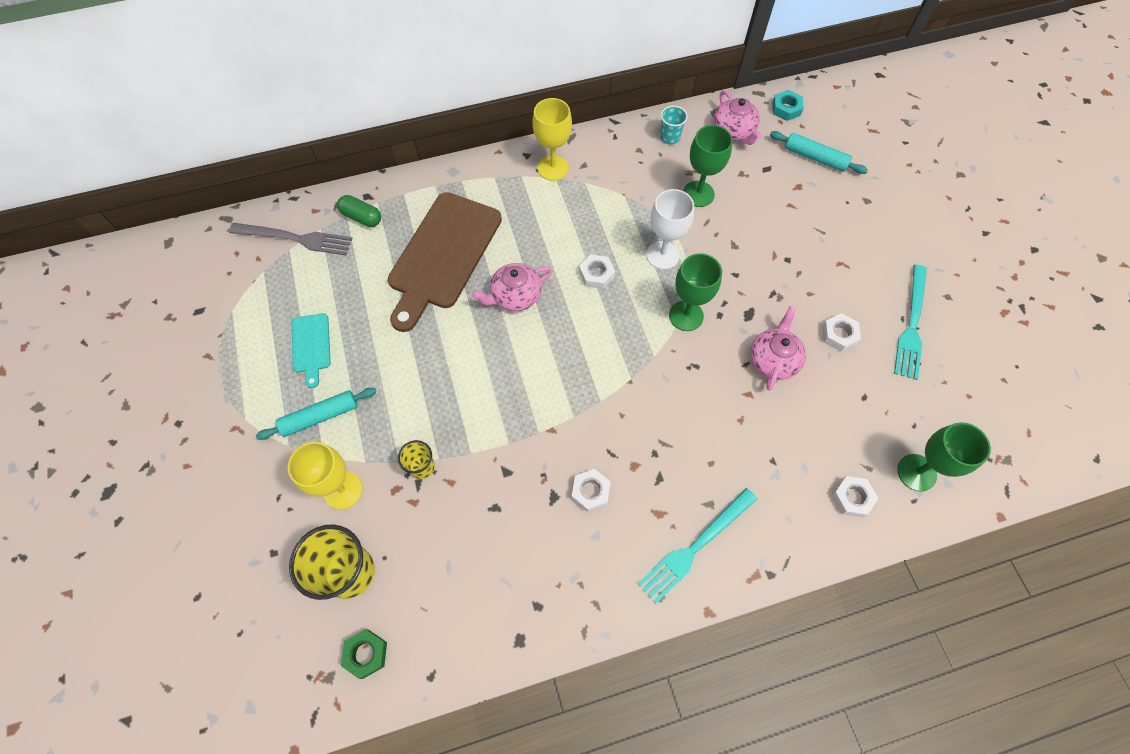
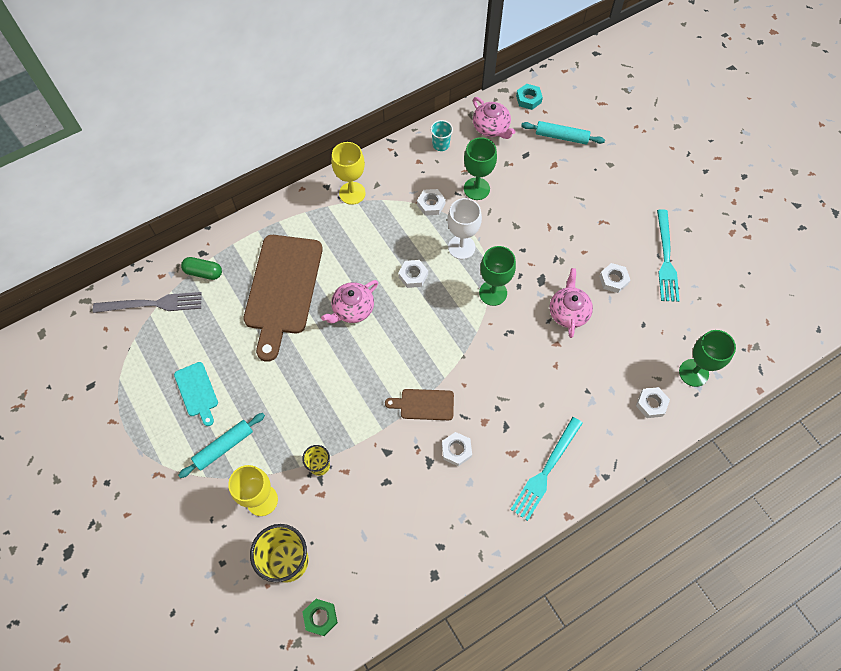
camera: 15 degrees left, 0 degrees up
none -> brown cutting board [385,389,454,420]
none -> white nut [417,189,446,216]

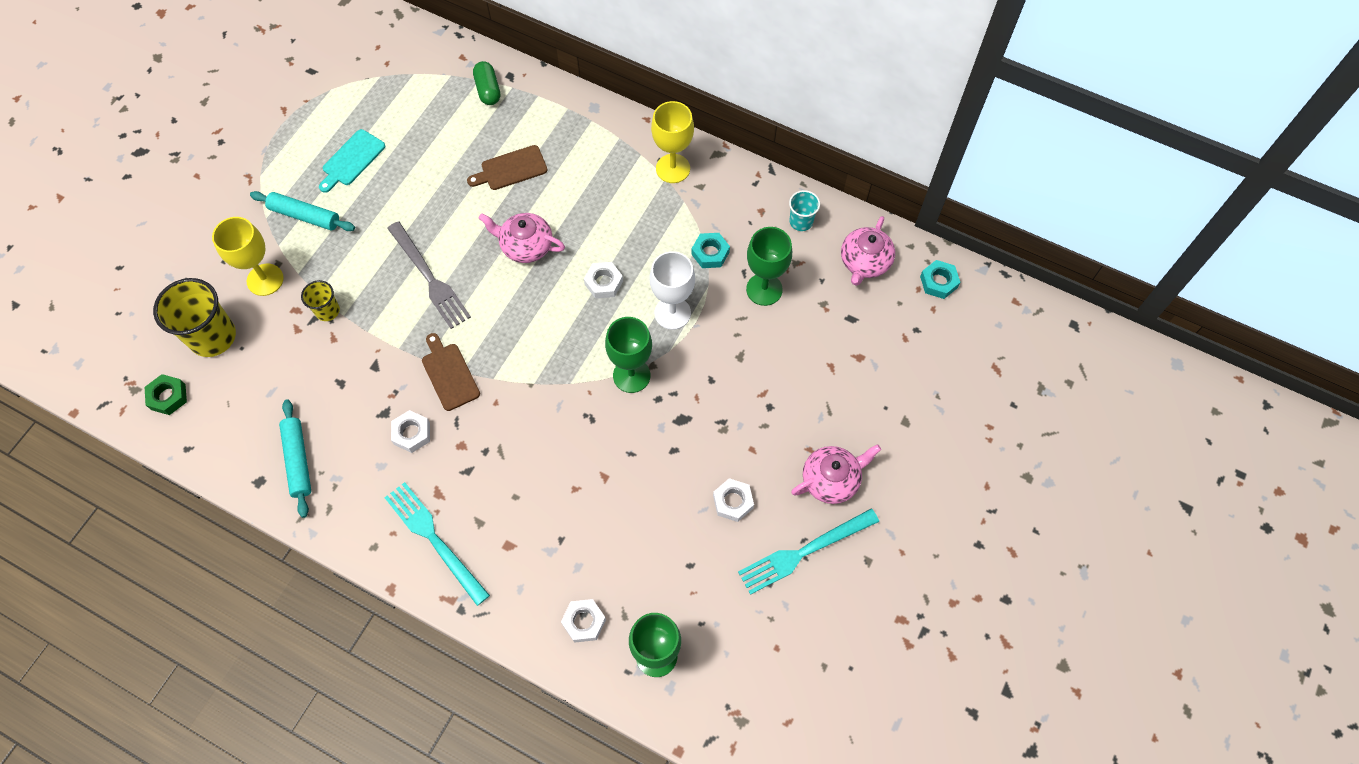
camera: 60 degrees right, 0 degrees up
grey fork [93,292,202,313] -> grey fork moved to [387,222,471,329]
brown cutting board [243,235,323,362] -> brown cutting board [467,145,547,190], size x0.47
white nut [417,189,446,216] -> turquoise nut [691,233,730,268]
turquoise fork [511,417,583,521] -> turquoise fork turned 45 degrees clockwise [384,482,490,606]
turquoise rolling pin [521,121,605,145] -> turquoise rolling pin moved to [279,399,311,518]
pink teapot [549,268,593,338] -> pink teapot moved to [791,444,881,504]

